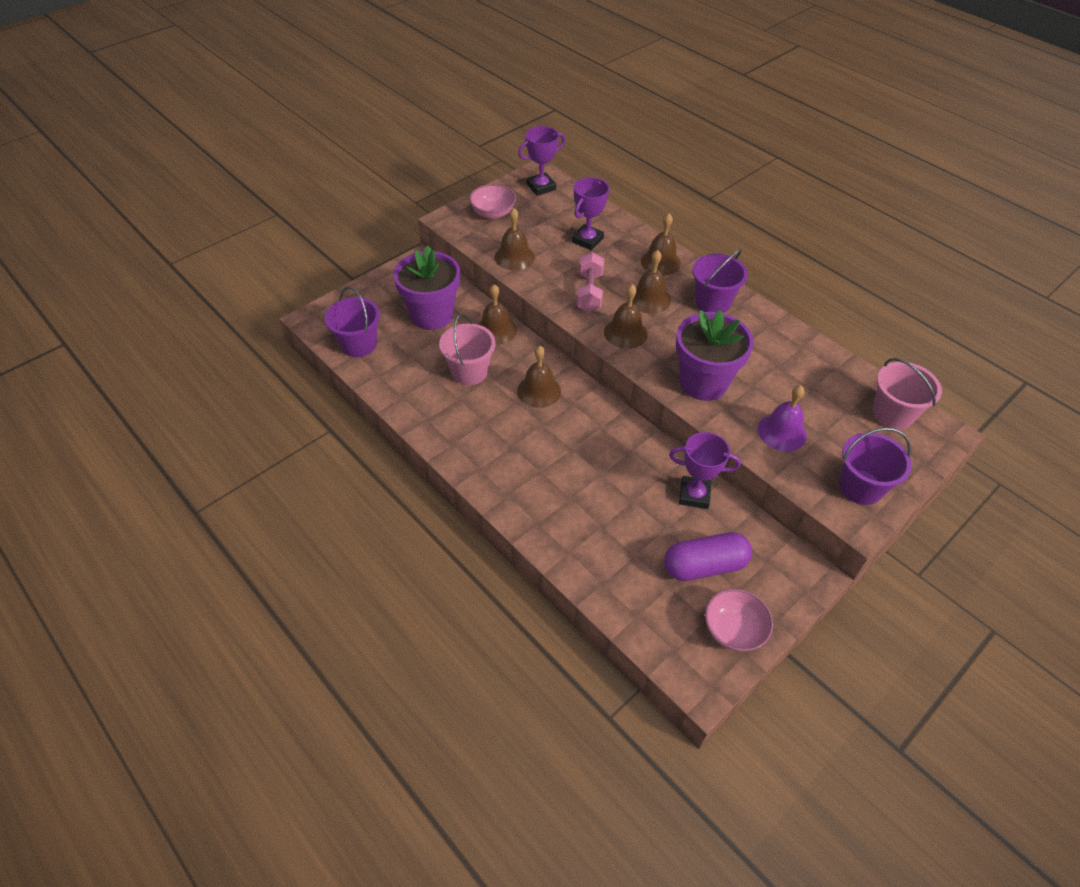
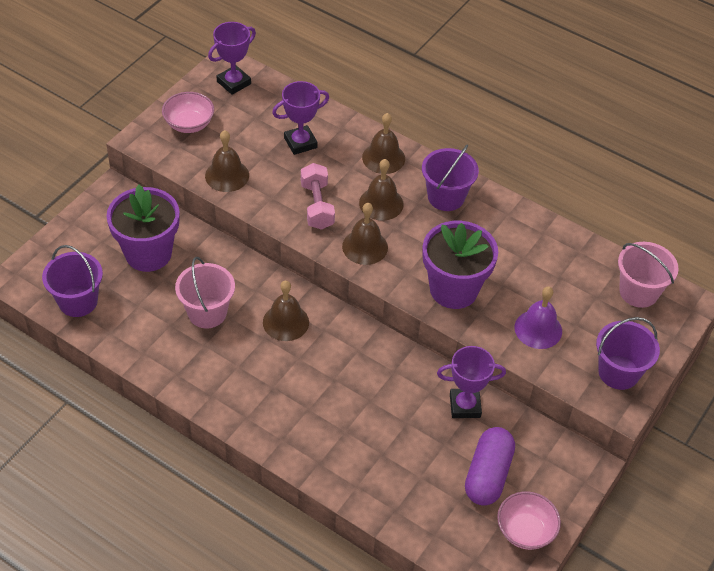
camera: 15 degrees left, 0 degrees up
brown bell [478,284,517,345] -> none
purple trophy [572,177,609,250] -> purple trophy turned 45 degrees clockwise [272,81,329,155]
purple capsule [664,532,752,581] -> purple capsule turned 45 degrees counterclockwise [465,427,515,506]

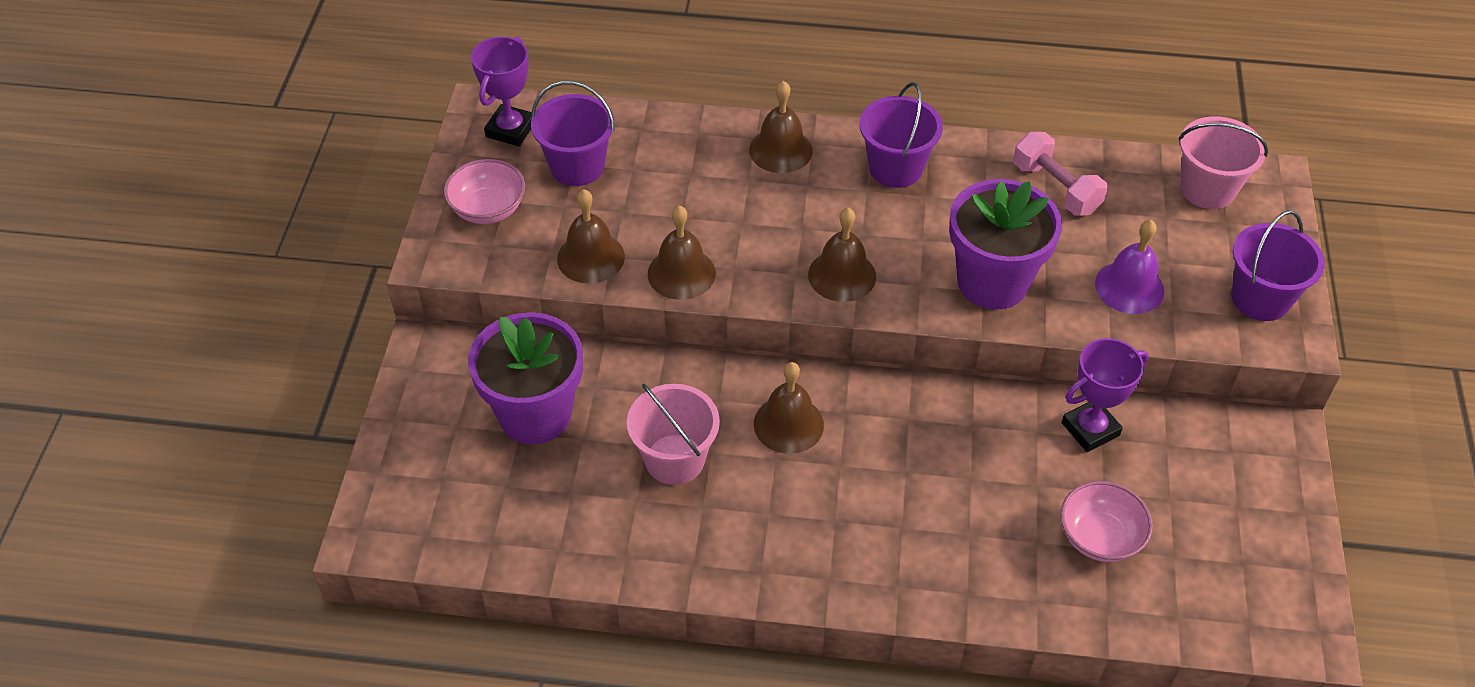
camera: 25 degrees left, 0 degrees up
purple bucket [42,245,103,317] -> purple bucket moved to [531,81,615,186]
purple trophy [272,81,329,155] -> none
pink dumbbell [301,163,335,230] -> pink dumbbell moved to [1013,132,1108,216]
brown bell [359,159,404,221] -> brown bell moved to [648,206,716,300]
purple capsule [465,427,515,506] -> none
pink bowl [497,491,561,550] -> pink bowl moved to [1060,481,1153,562]

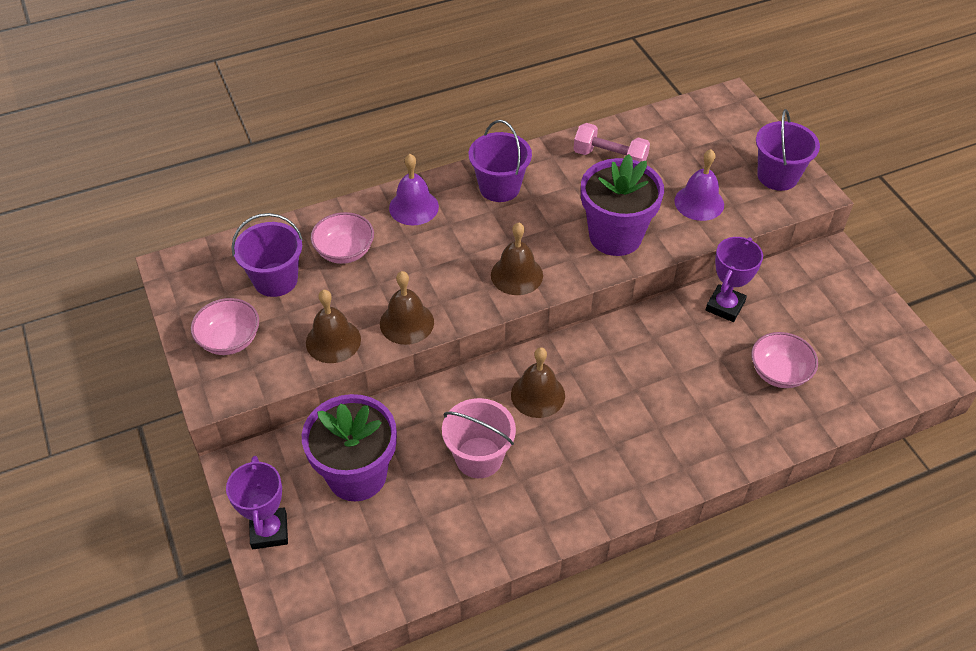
camera: 30 degrees left, 0 degrees up
purple trophy [471,37,532,146] -> purple trophy moved to [226,456,288,549]
brown bell [749,81,813,173] -> purple bell [389,154,439,226]
pink bucket [1178,116,1269,209] -> none
none -> pink bowl [311,212,374,264]

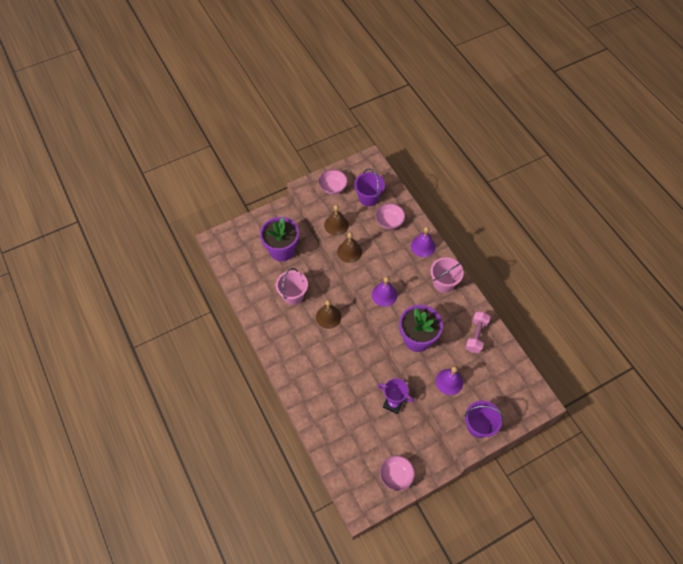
camera: 85 degrees right, 10 degrees up
purple trophy [226,456,288,549] -> none
purple bucket [469,120,532,202] -> pink bucket [430,257,464,293]
brown bell [491,222,543,295] -> purple bell [372,276,397,307]
pink bowl [751,332,818,388] -> pink bowl moved to [380,456,415,491]

